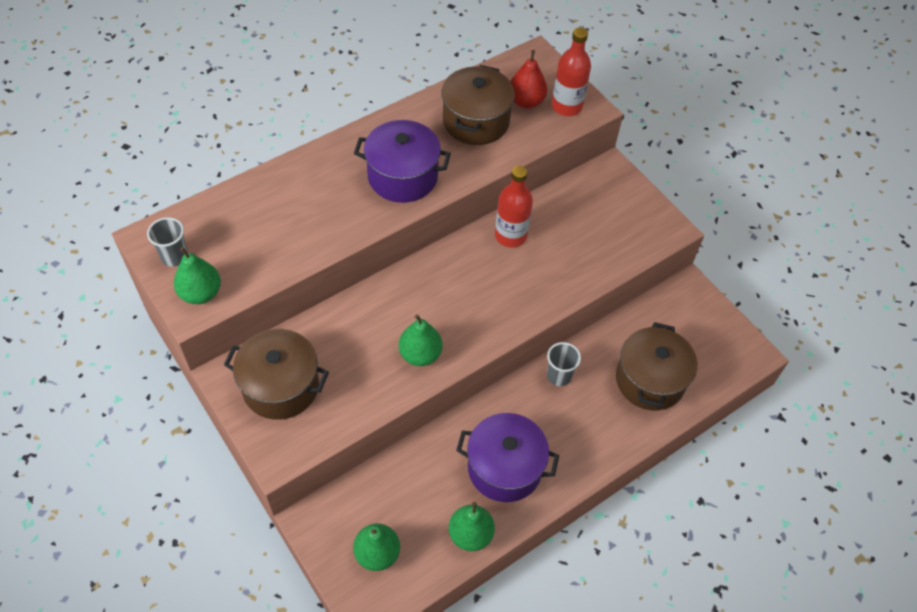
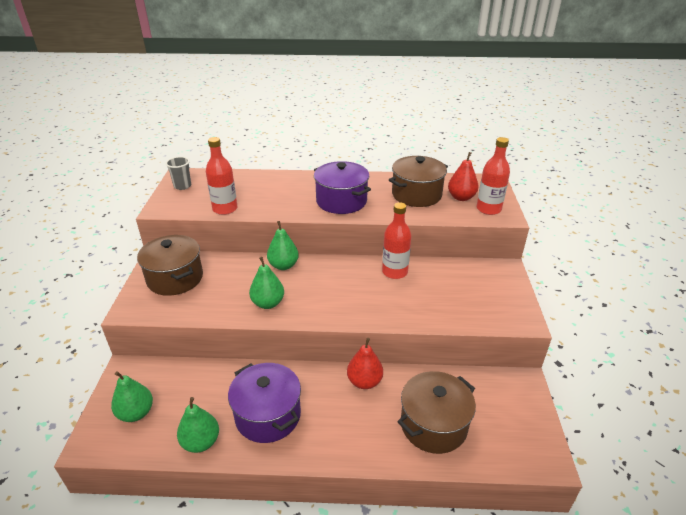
camera: 40 degrees right, 20 degrees down
green pear [174,247,221,304] -> green pear moved to [267,221,299,270]
grey cup [547,342,581,386] -> red pear [347,338,383,389]
none -> red bottle [206,137,237,215]

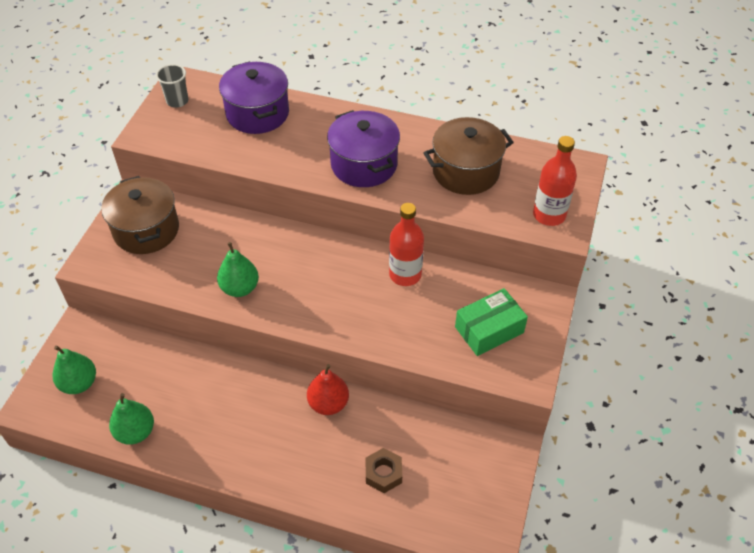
camera: 15 degrees right, 15 degrees up
red bottle [206,137,237,215] -> none
purple pot [228,363,301,443] -> purple pot moved to [219,61,289,134]
green pear [267,221,299,270] -> none
brown pot [397,371,476,454] -> brown nut [365,448,402,493]
red pear [448,152,479,201] -> none
none -> green box [455,288,528,356]

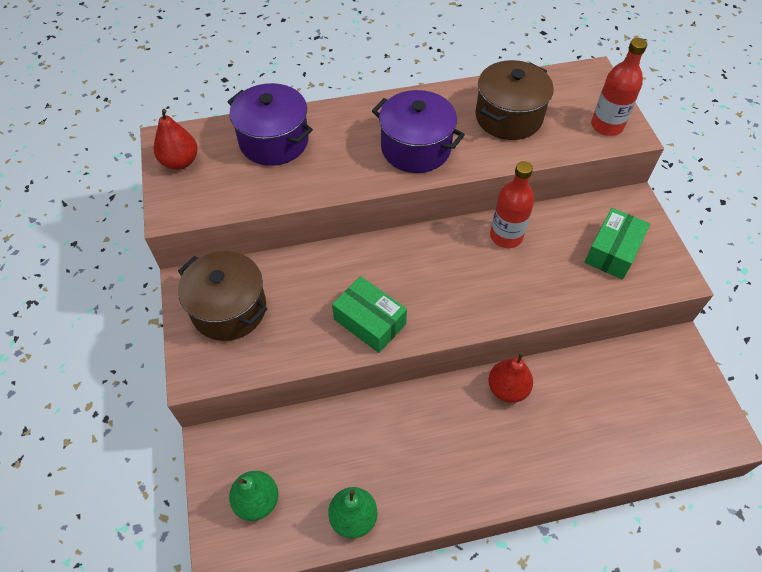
camera: 30 degrees left, 5 degrees up
grey cup [156,64,188,108] -> red pear [154,109,198,170]
green pear [217,242,259,297] -> green box [332,276,407,353]
brown nut [365,448,402,493] -> none

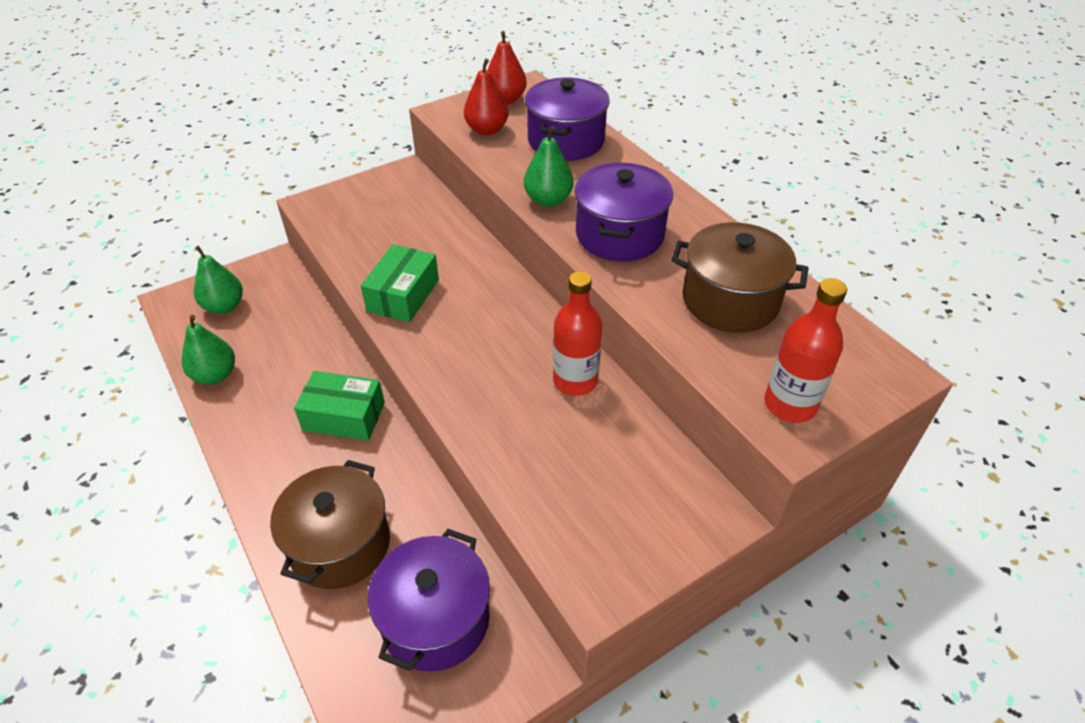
camera: 70 degrees right, 10 degrees down
brown pot [178,251,267,341] -> brown pot moved to [270,460,390,589]
red pear [488,352,533,403] -> red pear moved to [464,59,509,135]
green box [584,208,650,280] -> green box moved to [294,371,385,441]
none -> purple pot [368,529,490,672]
none -> green pear [524,126,574,207]

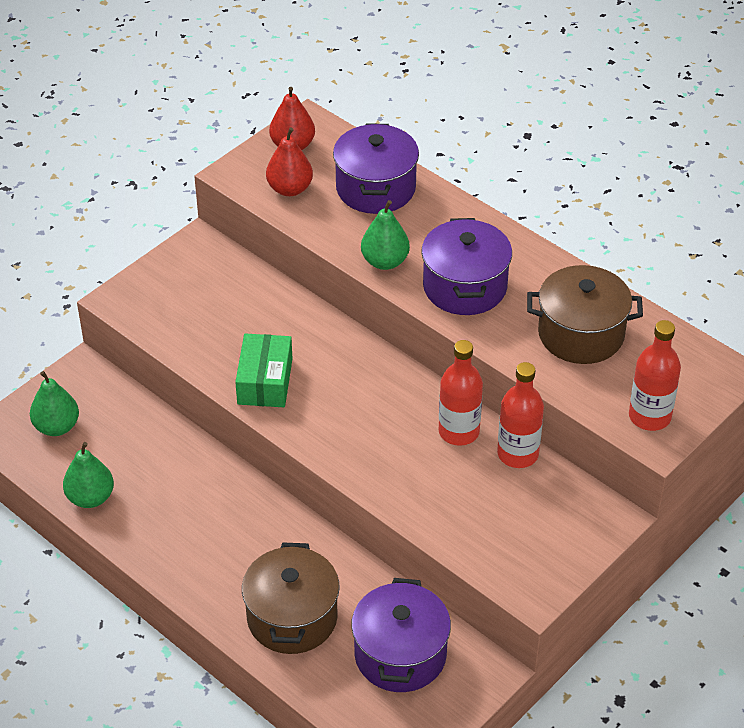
camera: 15 degrees left, 0 degrees up
green box [294,371,385,441] -> none
none -> red bottle [497,362,544,468]

